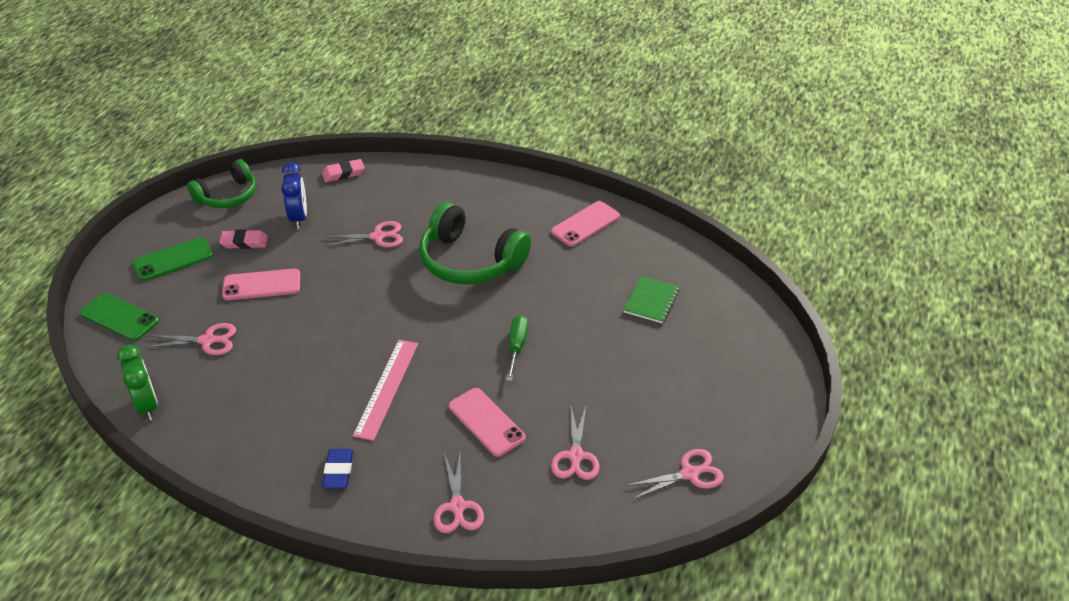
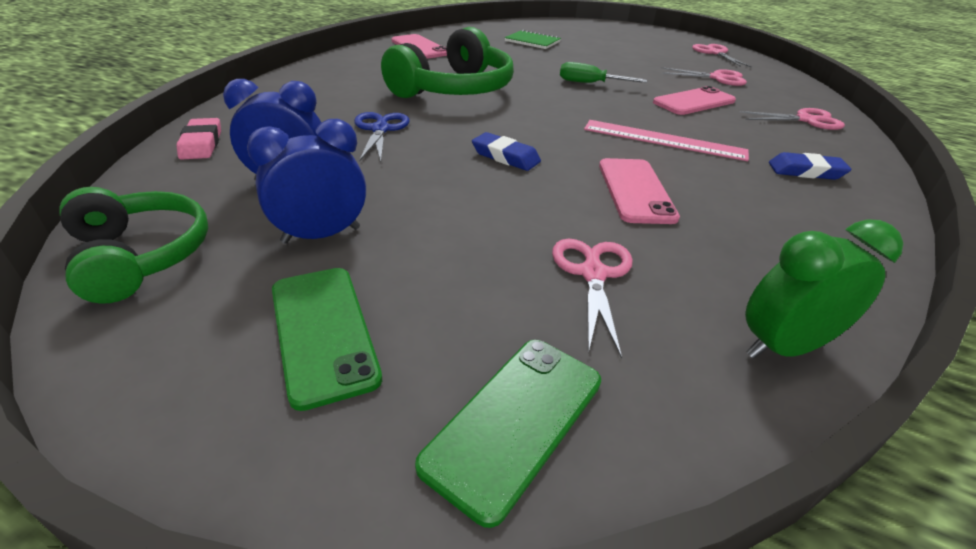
camera: 85 degrees left, 5 degrees down
pink eraser [219,229,268,249] -> blue clock [247,119,366,244]
pink phone [222,269,300,300] -> pink phone moved to [599,158,680,224]
pink scissors [324,221,403,247] -> blue scissors [354,112,409,162]
none -> blue eraser [472,132,541,171]

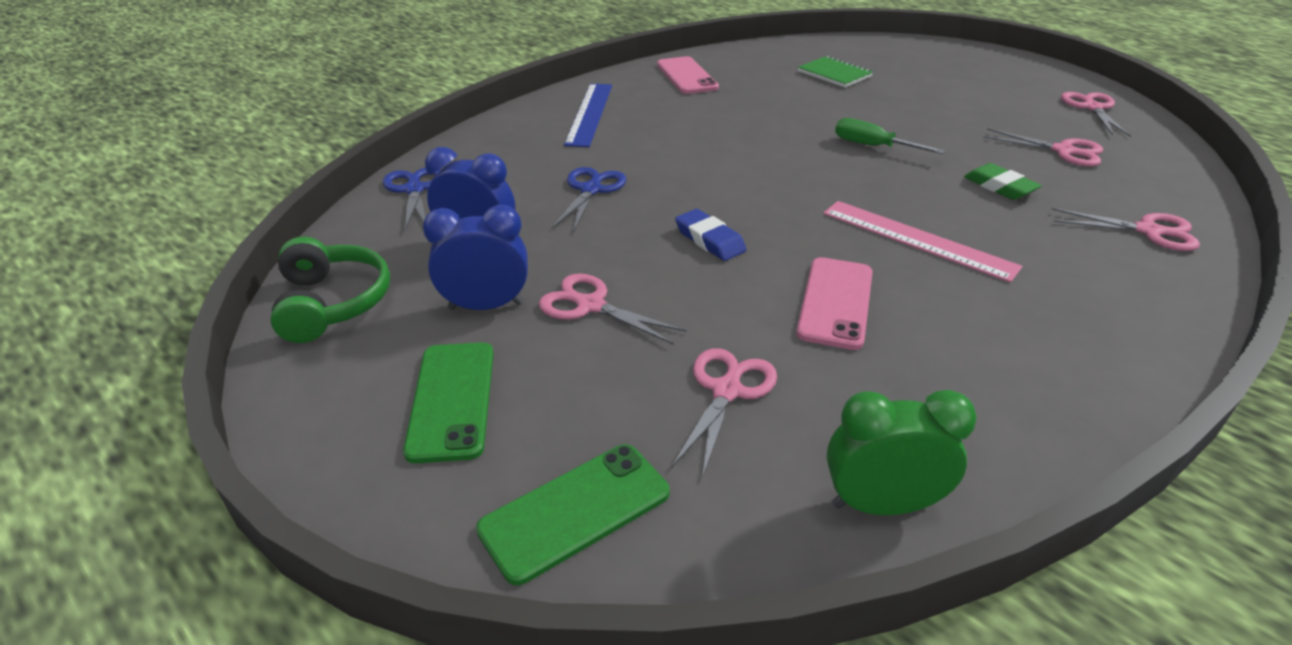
camera: 20 degrees right, 0 degrees up
pink eraser [176,118,221,160] -> blue scissors [383,168,441,230]
green headphones [381,27,514,98] -> none
pink phone [653,86,736,115] -> green eraser [964,163,1042,200]
blue eraser [769,152,851,180] -> none
none -> pink scissors [539,274,687,345]
none -> blue ruler [564,84,612,147]

